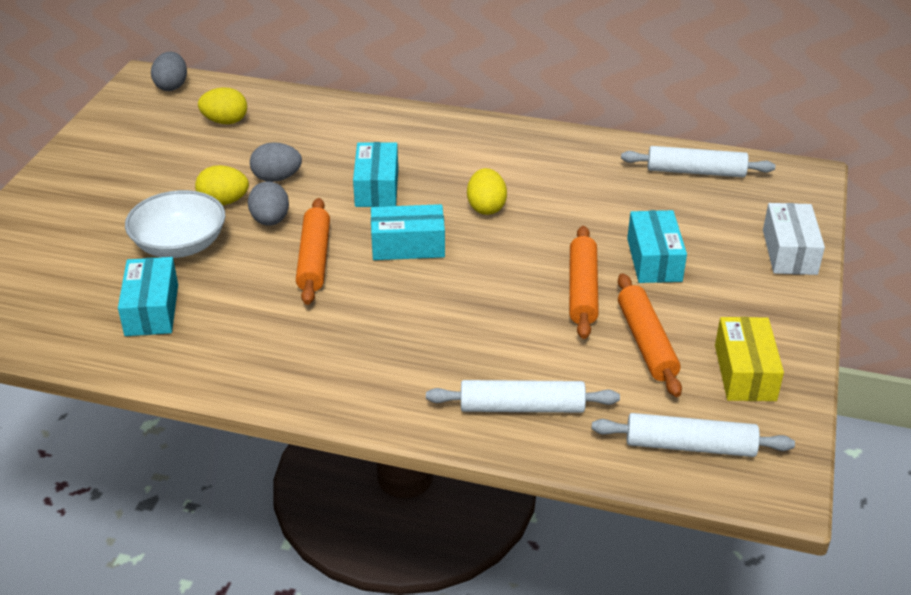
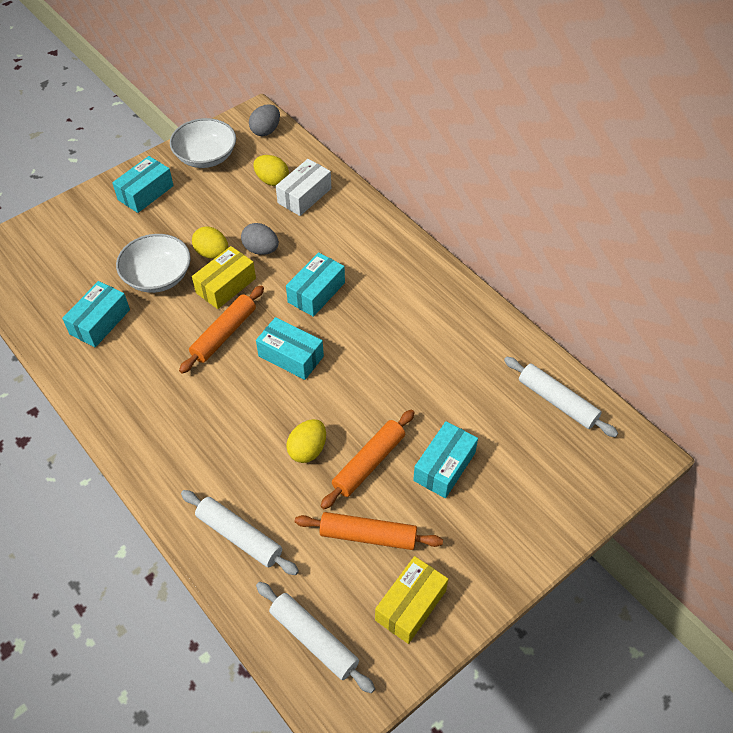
camera: 35 degrees right, 15 degrees up
grey egg [248,182,289,226] -> yellow box [192,246,256,309]
yellow egg [467,168,507,215] -> yellow egg moved to [286,419,326,463]
orange rolling pin [618,273,682,397] -> orange rolling pin turned 75 degrees clockwise [295,512,443,550]
white box [763,203,825,275] -> white box moved to [276,159,331,216]
none -> turquoise box [112,156,174,213]
none -> white bowl [170,118,236,168]

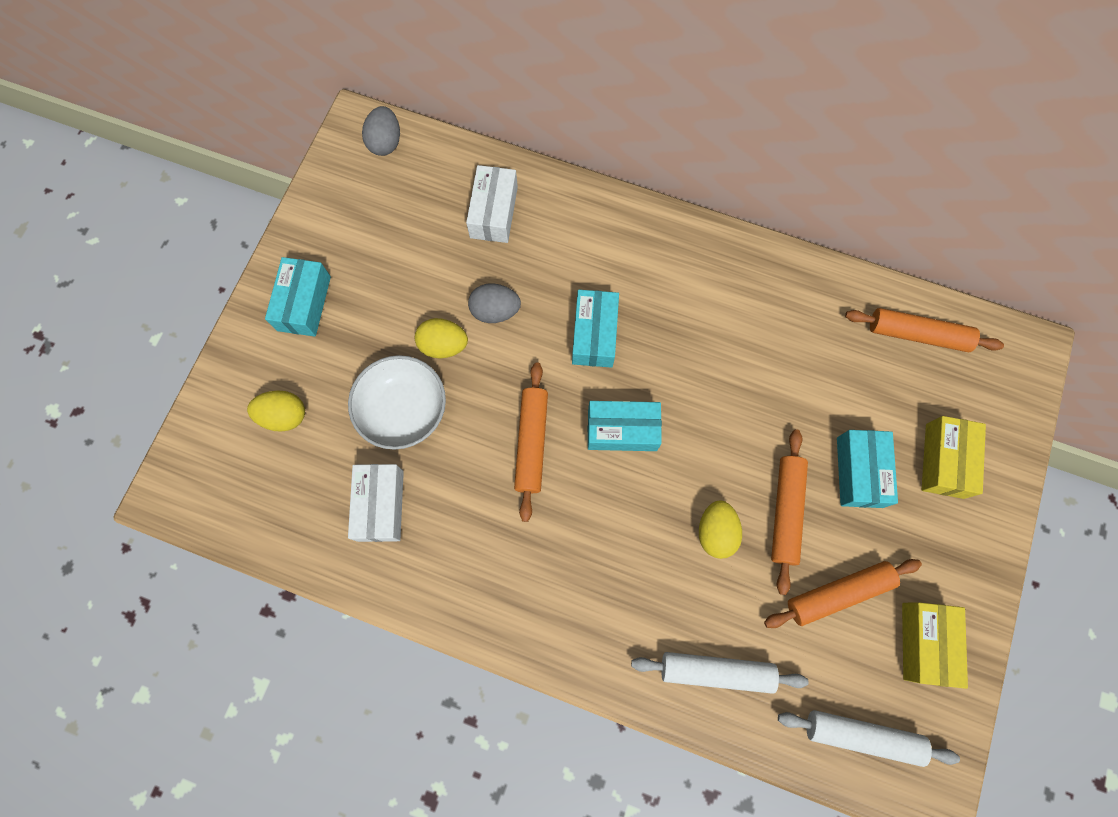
camera: 30 degrees left, 20 degrees up
turquoise box [62,281,130,347] -> white box [348,464,404,542]
white bowl [170,118,236,168] -> none
yellow box [192,246,256,309] -> yellow box moved to [922,416,986,499]
yellow egg [253,155,289,186] -> yellow egg moved to [247,391,305,432]
white rolling pin [504,357,618,437] -> orange rolling pin [845,308,1004,352]

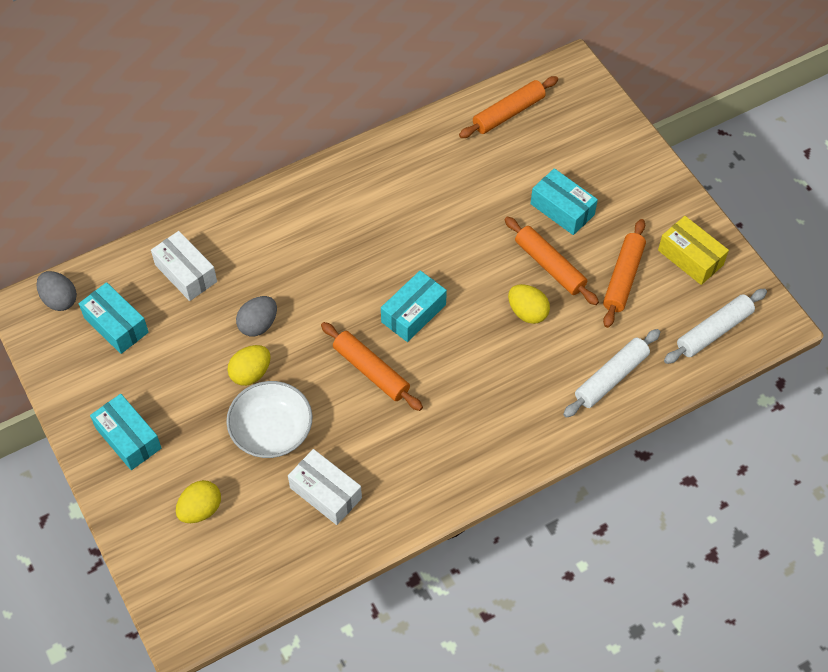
camera: 50 degrees left, 15 degrees down
turquoise box [572,290,619,368] -> turquoise box moved to [79,282,149,354]
yellow box [922,416,986,499] -> none

